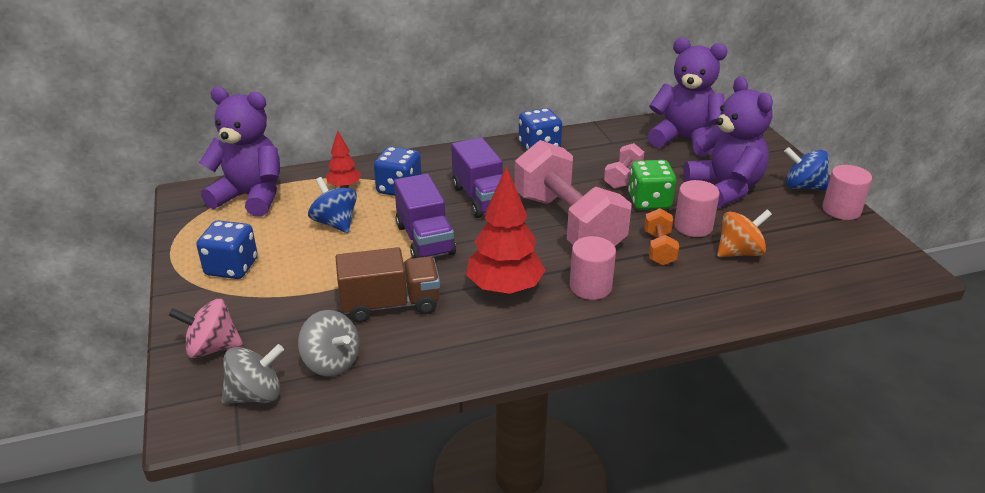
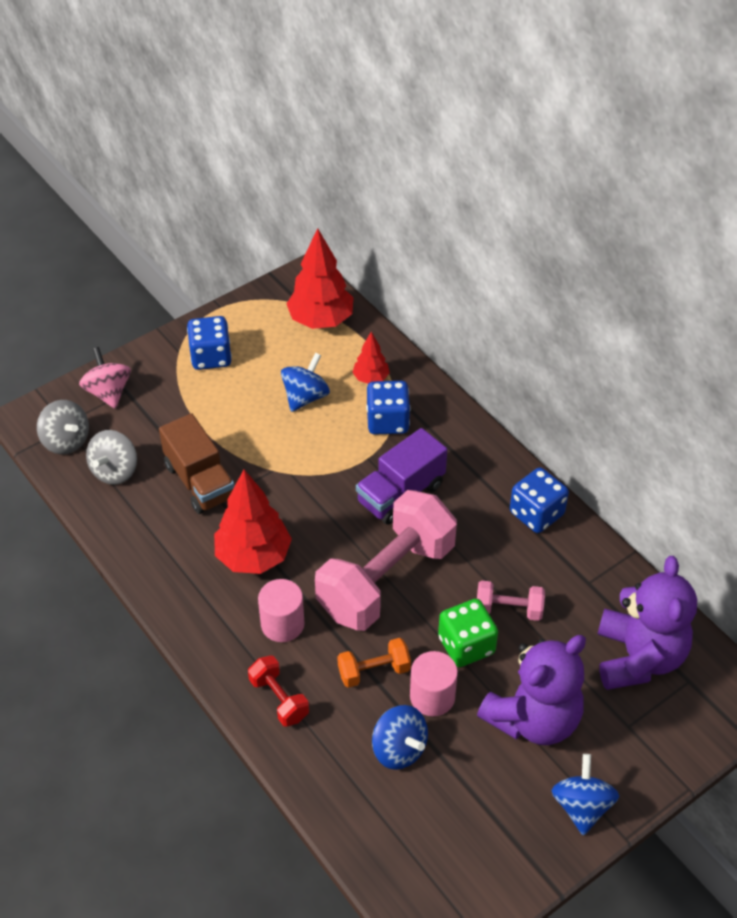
camera: 70 degrees right, 15 degrees up
purple teddy bear [199,87,280,217] -> red tree [286,228,354,329]
purple truck [394,174,456,258] -> none
orange spinning top [717,209,772,257] -> blue spinning top [372,705,428,770]
pink cylinder [822,165,872,220] -> none
none -> red dumbbell [248,656,309,726]

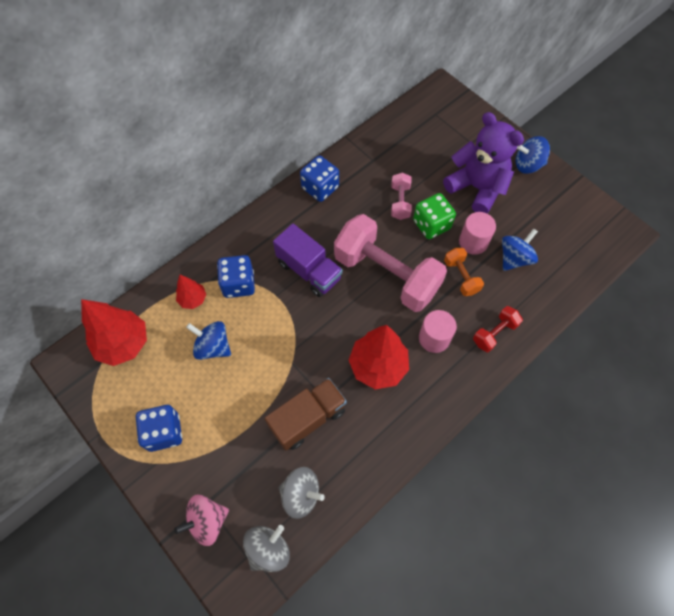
camera: 95 degrees left, 15 degrees up
purple teddy bear [597,556,697,690] -> none

